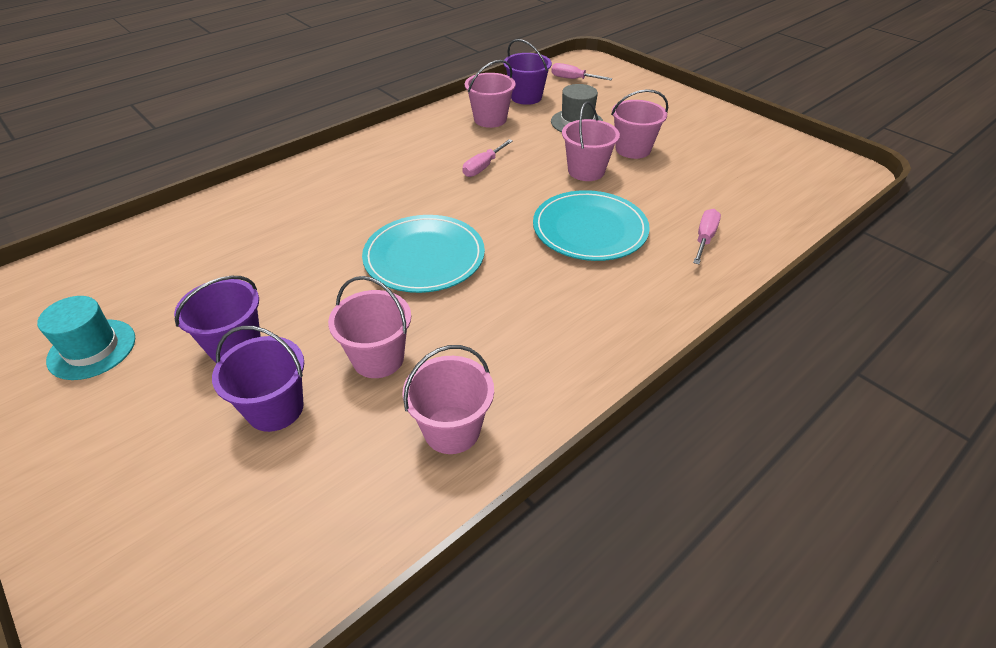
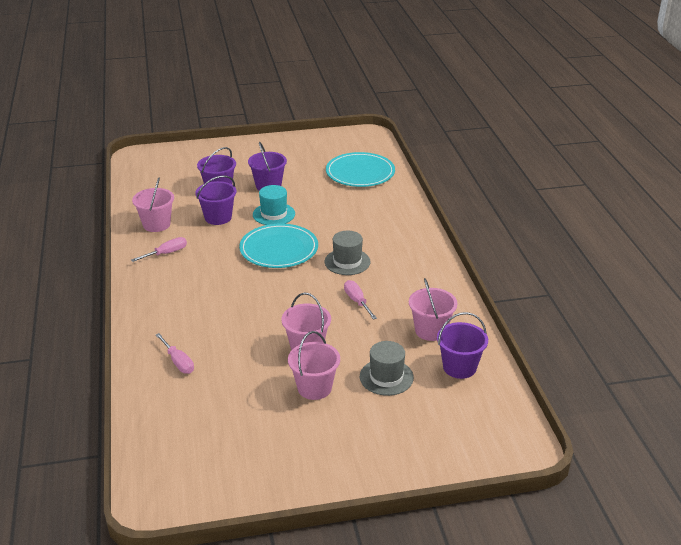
camera: 120 degrees right, 10 degrees down
turquoise hat [37,296,135,380] -> turquoise hat moved to [253,185,295,225]
pink bucket [328,276,411,378] -> purple bucket [195,175,236,225]
turquoise plate [533,190,650,261] -> turquoise plate moved to [326,152,395,187]
pink screwdriver [551,63,612,80] -> pink screwdriver moved to [131,237,187,262]
none -> grey hat [325,231,371,275]

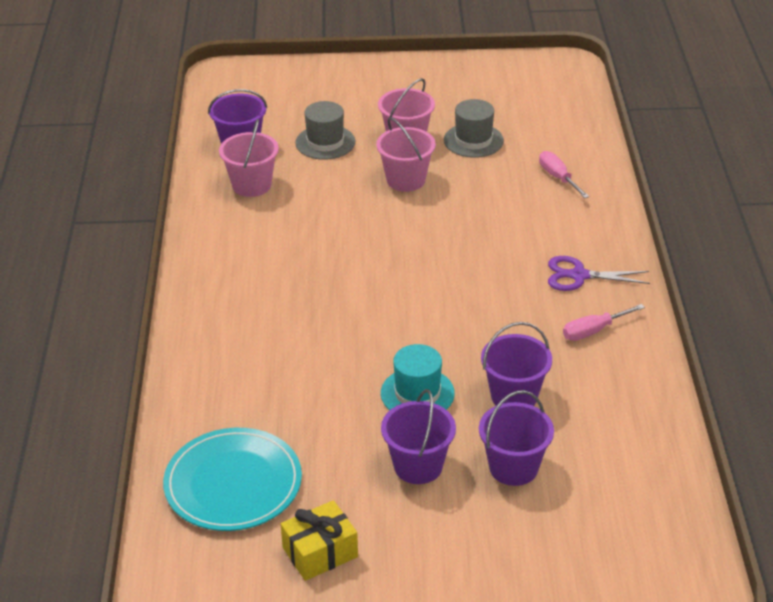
camera: 170 degrees left, 5 degrees up
pink bucket [132,177,174,232] -> none
turquoise plate [239,224,318,268] -> none
grey hat [325,231,371,275] -> grey hat moved to [444,99,504,158]
pink screwdriver [344,280,377,319] -> none
none -> yellow gift [281,500,358,581]
none -> purple scissors [548,256,650,291]

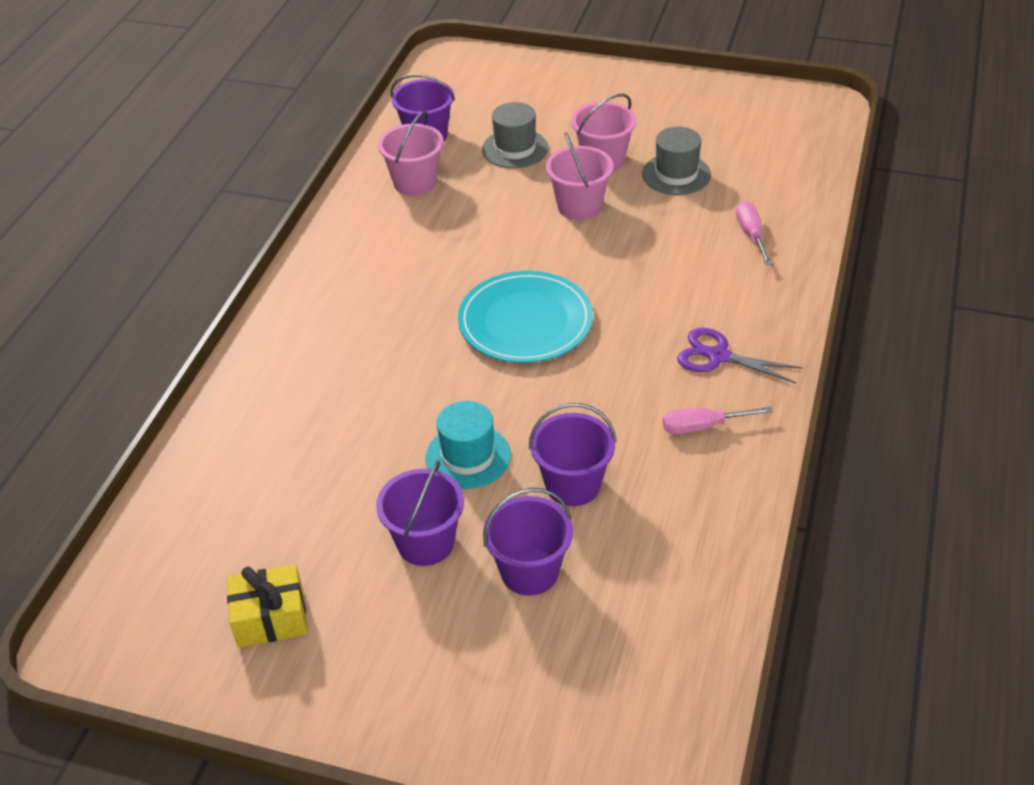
camera: 20 degrees right, 5 degrees up
turquoise plate [163,428,302,531] -> turquoise plate moved to [458,271,593,363]

